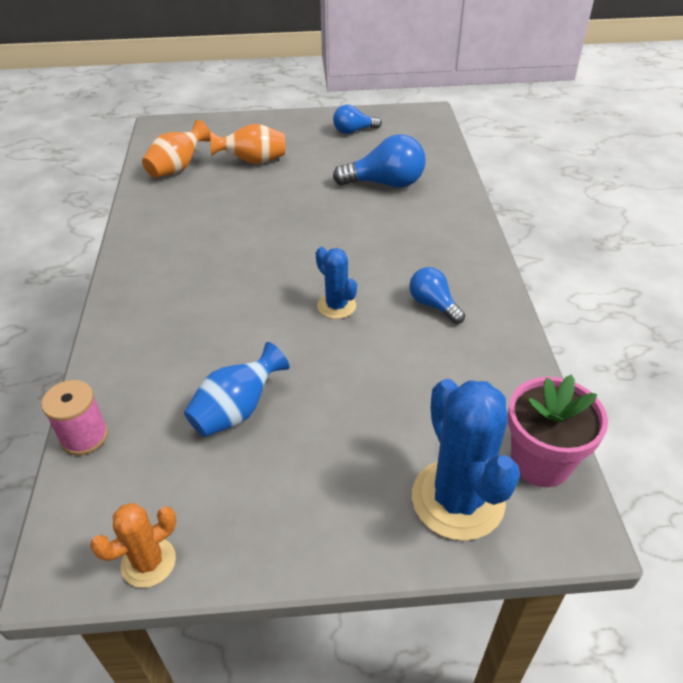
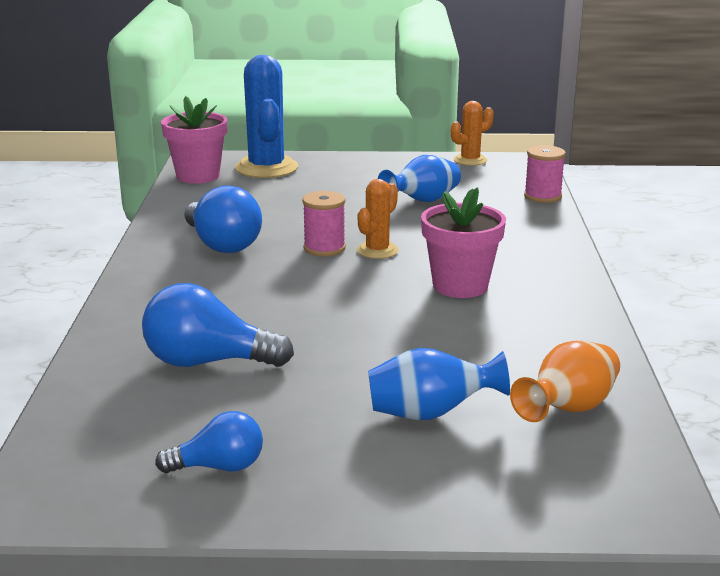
camera: 175 degrees left, 20 degrees down
orange vase [210,124,285,164] -> blue vase [368,348,510,420]
blue cactus [316,247,357,319] -> pink spool [302,191,346,256]
blue light bulb [409,267,465,324] -> blue light bulb [185,185,262,253], size x1.65
none -> orange cactus [357,179,399,259]
none -> pink flower pot [421,187,506,298]

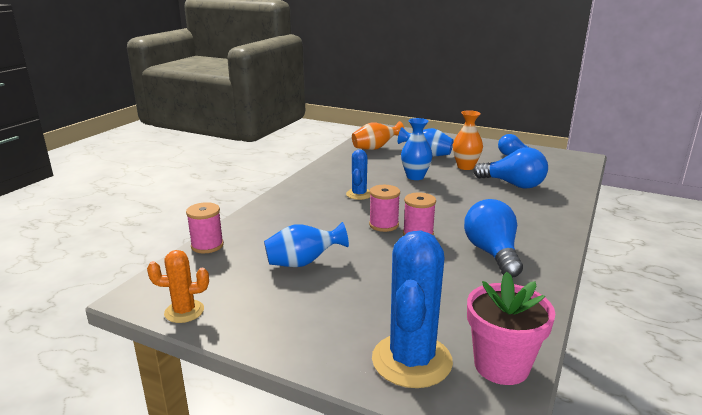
camera: 155 degrees left, 0 degrees up
orange cactus [357,179,399,259] -> pink spool [369,185,400,232]
pink flower pot [421,187,506,298] -> blue cactus [346,149,370,200]
none -> blue vase [401,118,432,180]
none -> orange vase [453,110,483,170]

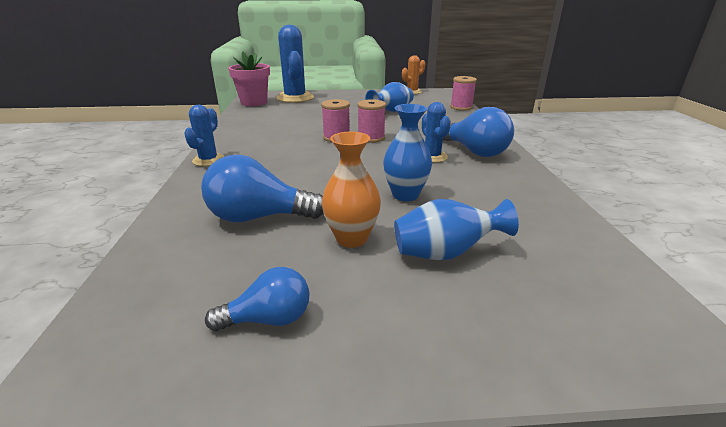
camera: 150 degrees right, 5 degrees up
orange vase [352,121,404,150] -> none
blue light bulb [464,199,523,278] -> blue light bulb moved to [443,107,514,157]
none -> blue cactus [184,105,224,166]

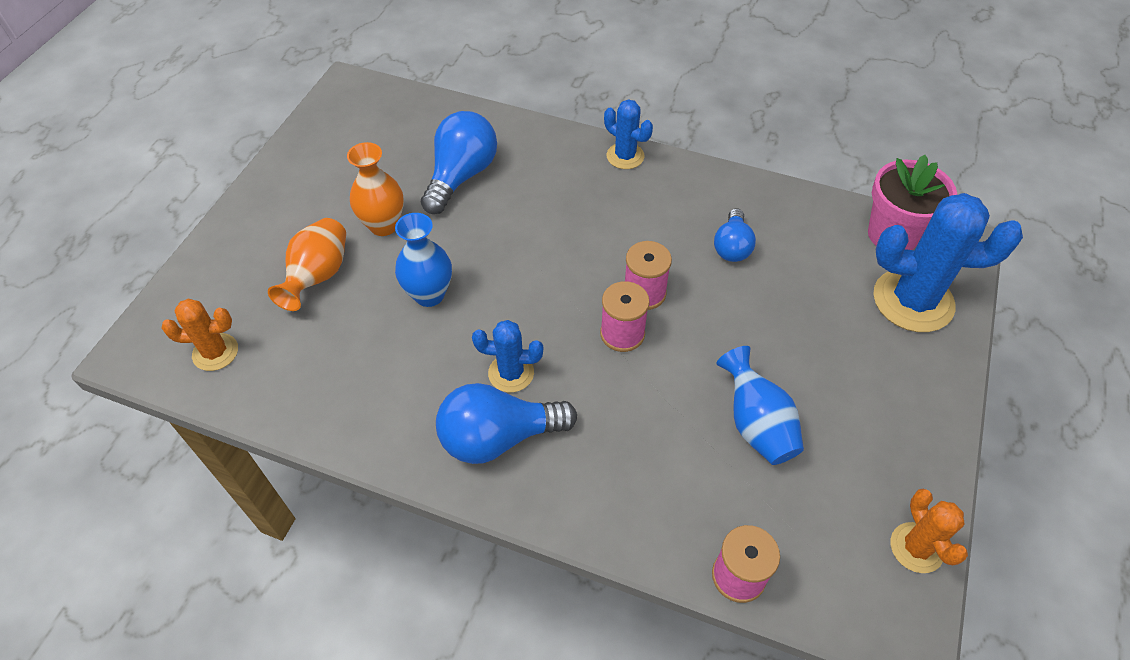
camera: 115 degrees right, 25 degrees up
blue light bulb [205,267,310,331] -> blue light bulb moved to [714,208,756,262]
blue vase [394,199,519,260] -> orange vase [268,218,346,311]
none -> orange cactus [162,299,238,371]

